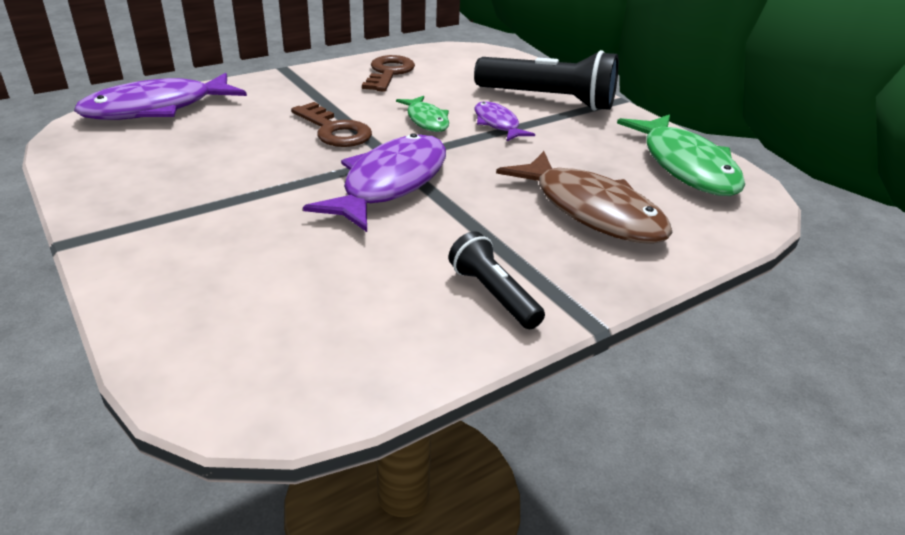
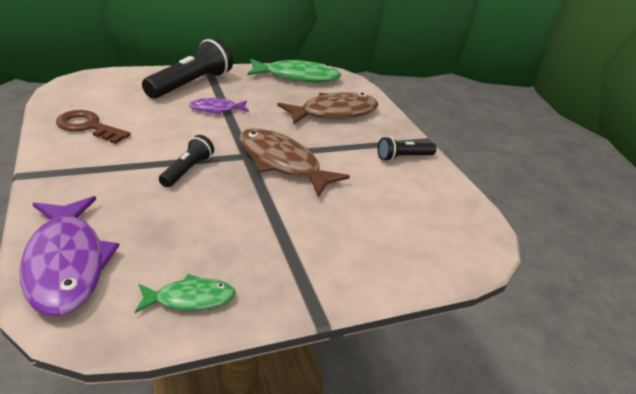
camera: 80 degrees left, 0 degrees up
brown key [291,102,372,147] -> black flashlight [159,135,214,187]
purple fish [303,133,446,232] -> brown fish [239,128,350,197]
green fish [396,96,449,132] -> green fish moved to [135,274,236,313]

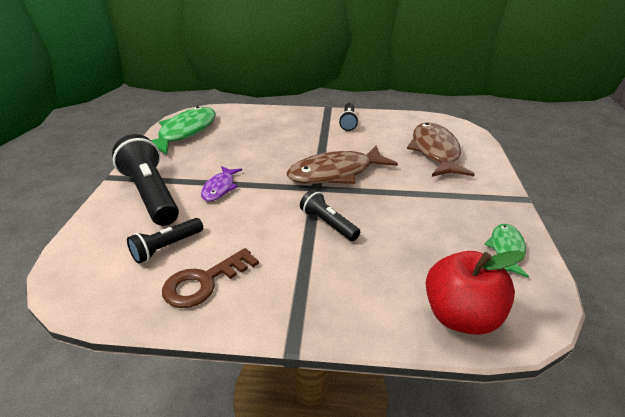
camera: 60 degrees left, 0 degrees up
purple fish [20,196,119,316] -> red apple [426,250,525,335]
brown fish [277,92,378,124] -> brown fish moved to [407,122,475,177]
none -> black flashlight [127,218,203,264]

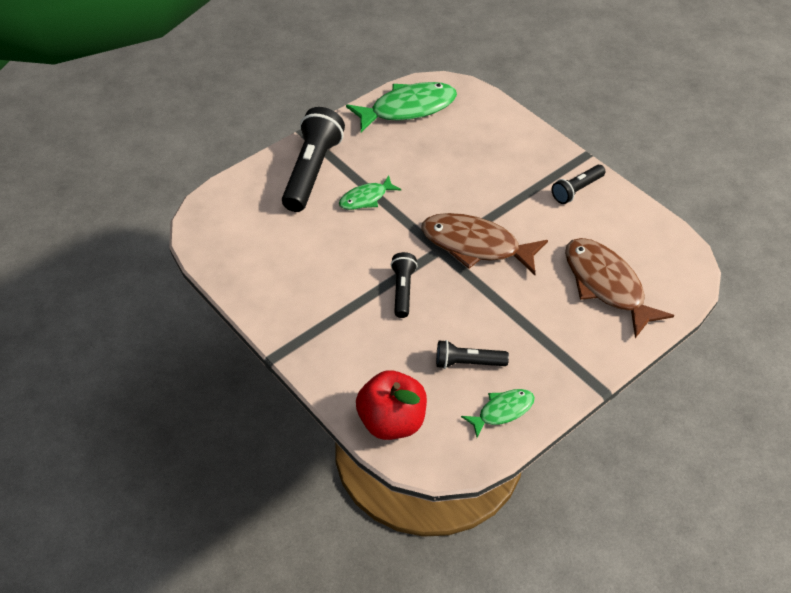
camera: 45 degrees right, 15 degrees up
black flashlight [127,218,203,264] -> black flashlight moved to [436,340,509,369]
brown key [162,248,259,308] -> none
purple fish [201,166,242,201] -> green fish [339,175,402,210]
brown fish [407,122,475,177] -> brown fish turned 75 degrees counterclockwise [565,238,674,338]

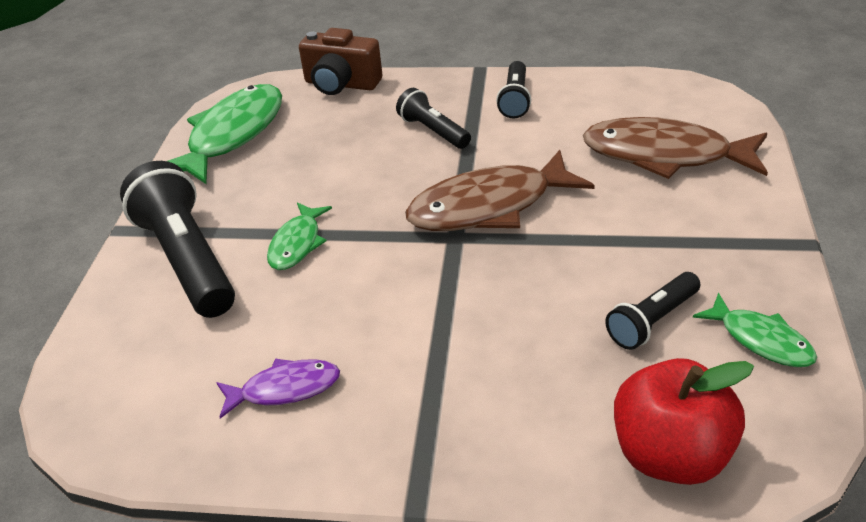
camera: 40 degrees left, 10 degrees down
black flashlight [391,252,418,318] -> black flashlight moved to [396,88,471,149]
green fish [461,389,535,438] -> green fish turned 120 degrees clockwise [693,293,817,367]
none -> purple fish [216,358,340,419]
none -> brown camera [299,28,382,95]

